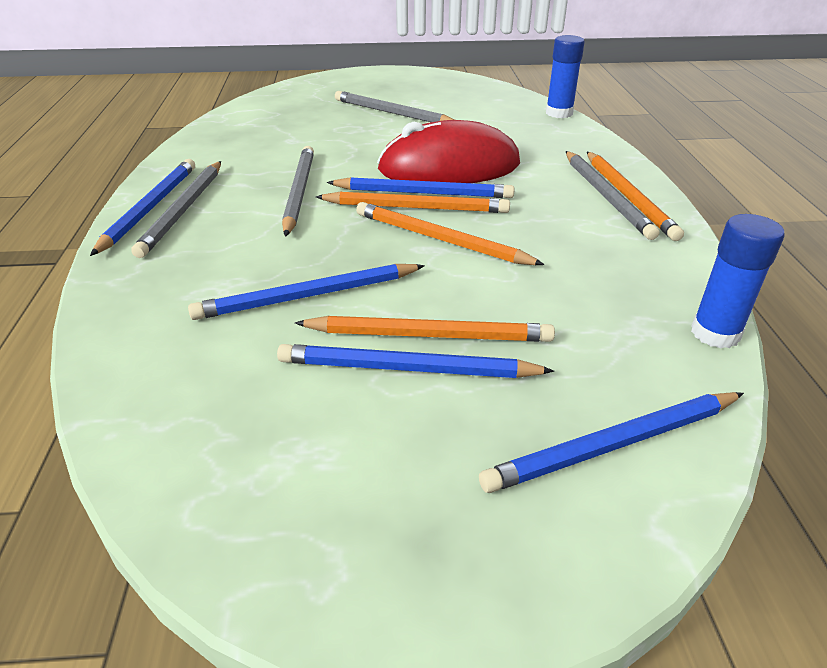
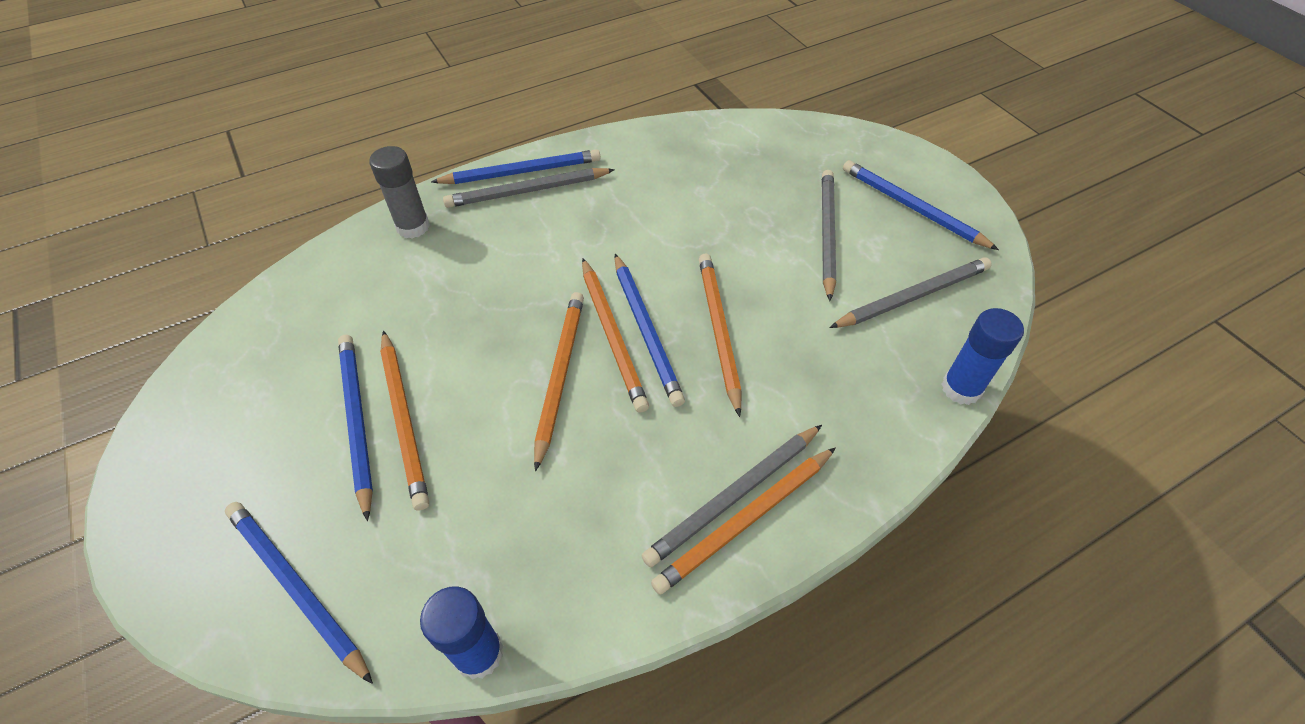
camera: 65 degrees right, 15 degrees up
blue pencil [188,264,425,320] -> blue pencil moved to [843,160,999,250]
grey pencil [282,146,314,237] -> grey pencil moved to [829,257,992,328]
red mouse [377,120,520,183] -> orange pencil [699,254,742,417]
none -> grey glue stick [369,146,430,238]

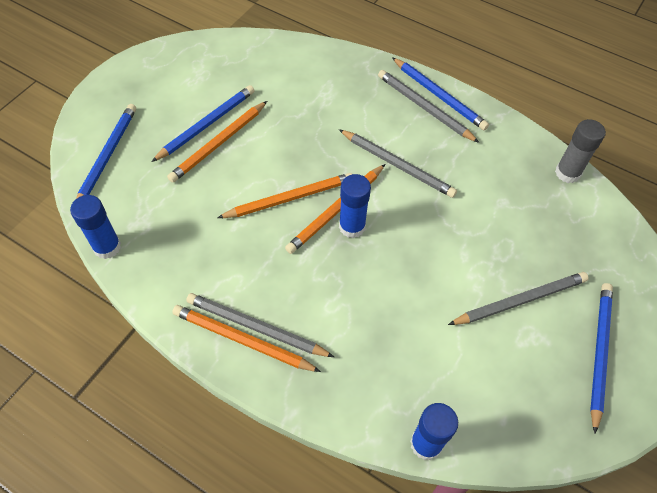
camera: 60 degrees right, 5 degrees up
grey glue stick [369,146,430,238] -> grey glue stick moved to [555,119,606,183]
blue pencil [615,254,685,407] -> blue glue stick [339,174,371,238]
orange pencil [699,254,742,417] -> none
grey pencil [829,257,992,328] -> grey pencil moved to [339,129,457,198]

